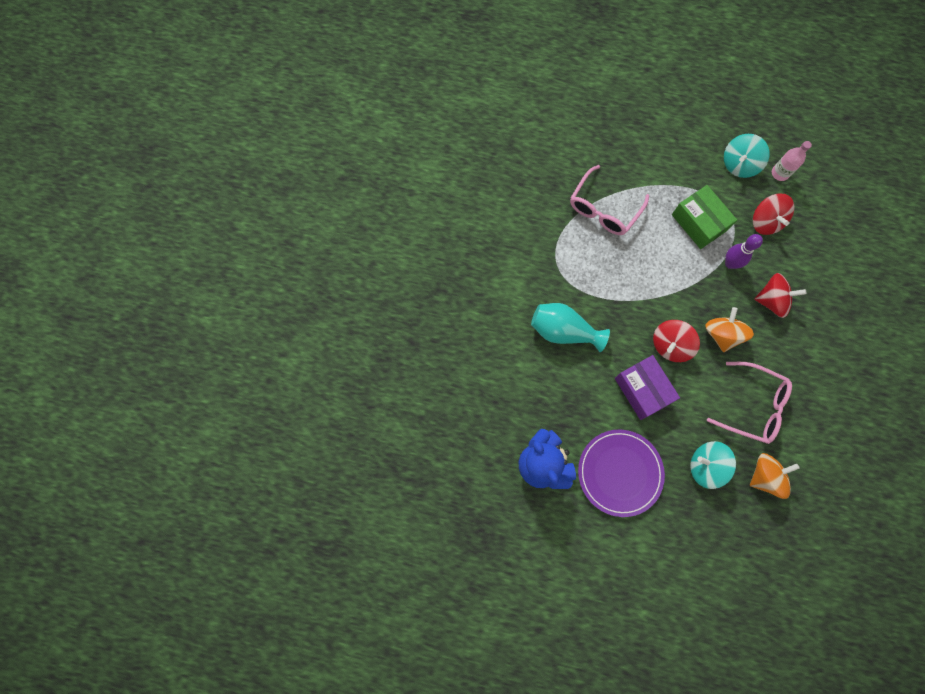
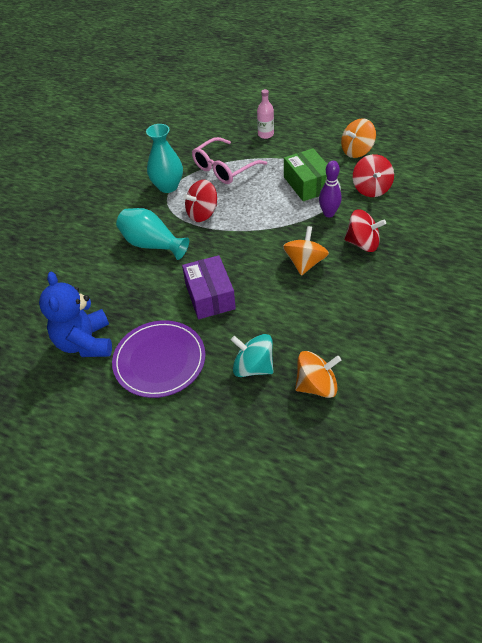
camera: 15 degrees right, 25 degrees down
red spinning top [653,320,700,362] -> red spinning top moved to [183,180,217,222]
pink glasses [707,362,792,444] -> none
turquoise spinning top [724,134,770,178] -> orange spinning top [341,118,376,158]
pink bottle [772,141,812,181] -> pink bottle moved to [257,89,274,139]
none -> turquoise vase [146,124,183,193]

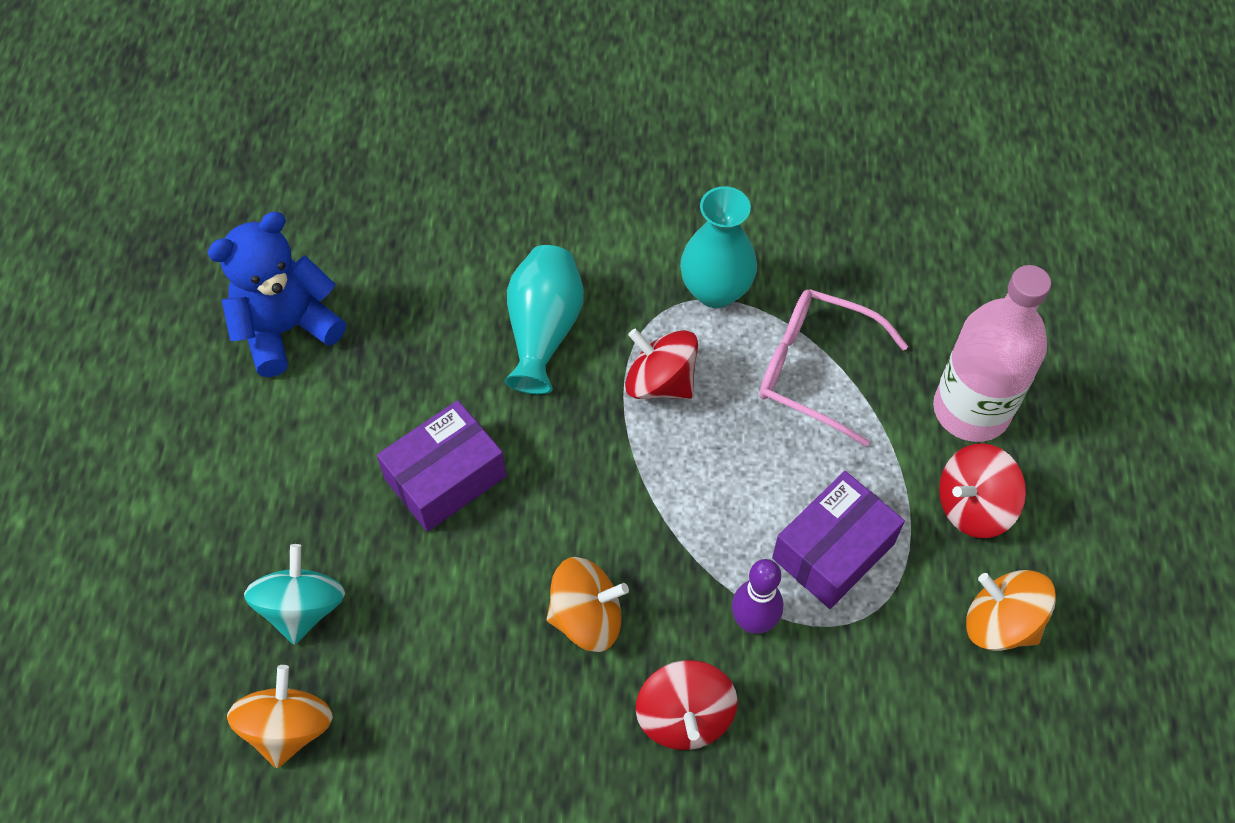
camera: 65 degrees right, 10 degrees up
purple plate [112,320,205,398] -> none
pink bottle [257,89,274,139] -> pink bottle [933,265,1051,442], size x2.01
green box [284,148,327,201] -> purple box [772,471,905,609]
orange spinning top [295,351,341,398] -> orange spinning top turned 135 degrees counterclockwise [227,665,333,768]
red spinning top [353,154,394,197] -> red spinning top moved to [939,443,1026,538]

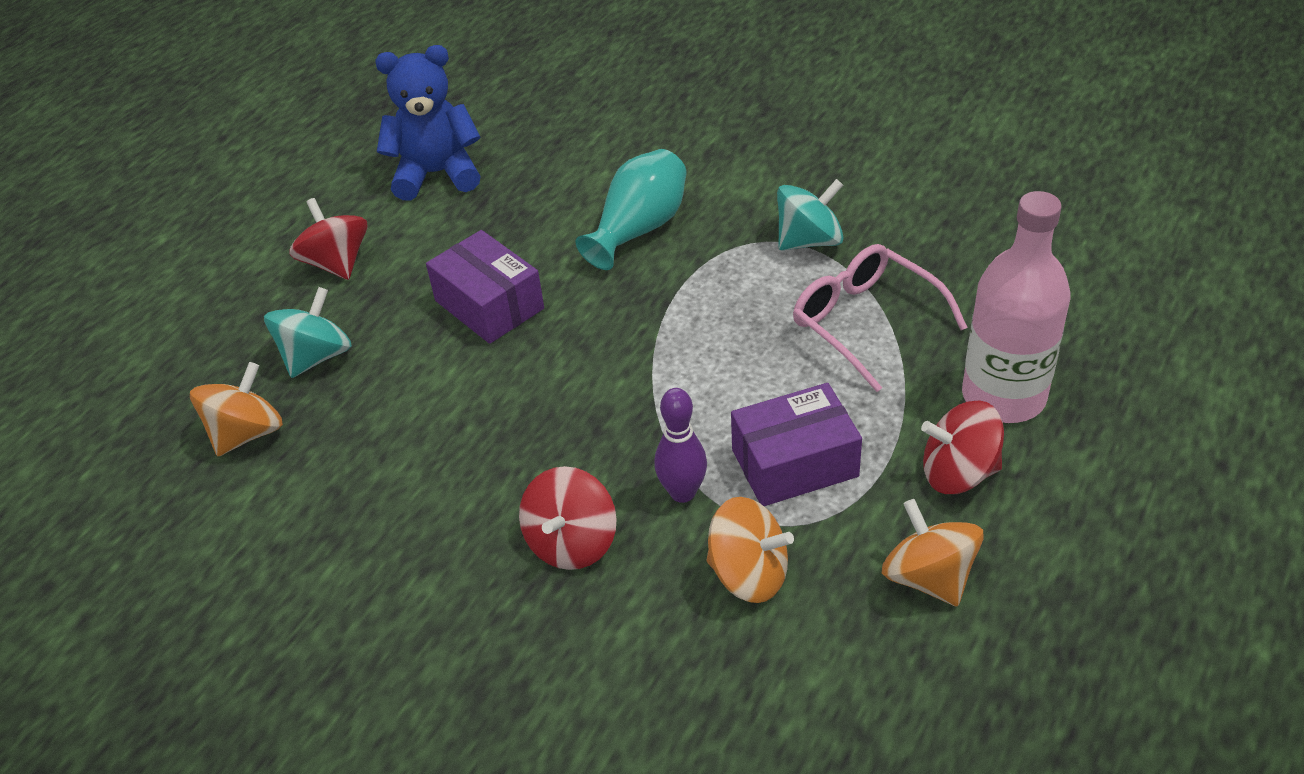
camera: 30 degrees right, 15 degrees down
purple box [377,400,506,532] -> purple box turned 60 degrees clockwise [426,230,544,344]
orange spinning top [547,557,629,652] -> orange spinning top moved to [707,497,794,603]
red spinning top [625,328,698,399] -> red spinning top moved to [289,198,368,280]
turquoise vase [680,186,757,308] -> turquoise spinning top [777,179,843,250]

